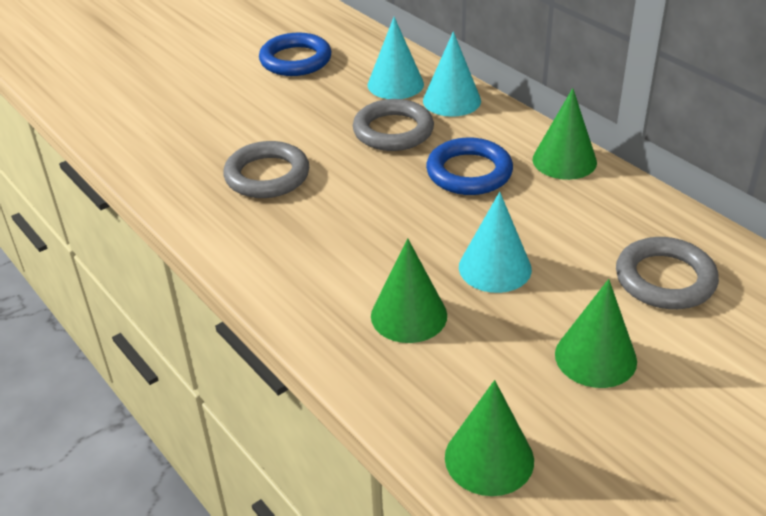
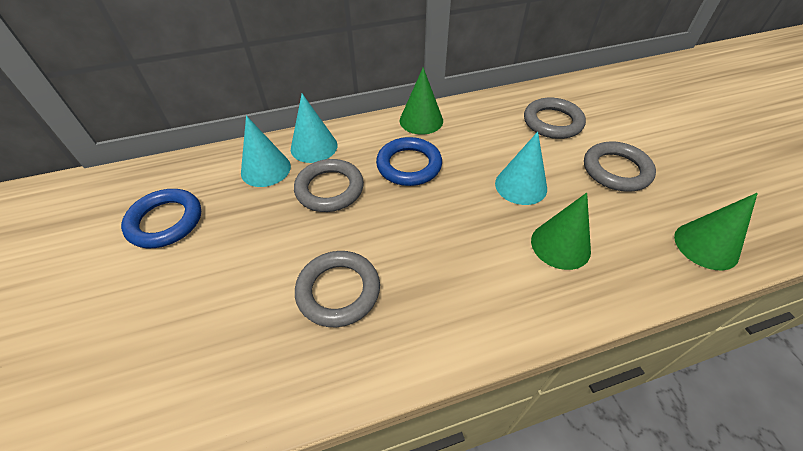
camera: 70 degrees left, 10 degrees up
green cone [555,279,637,388] -> grey ring [584,142,656,192]

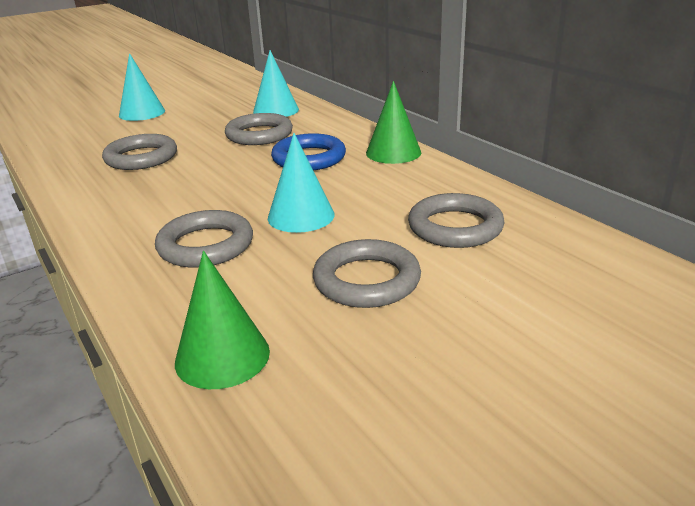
camera: 75 degrees right, 20 degrees down
blue ring [121,189,201,248] -> none
turquoise cone [291,94,337,163] -> turquoise cone moved to [119,53,165,121]
green cone [531,193,591,270] -> grey ring [155,210,253,268]

